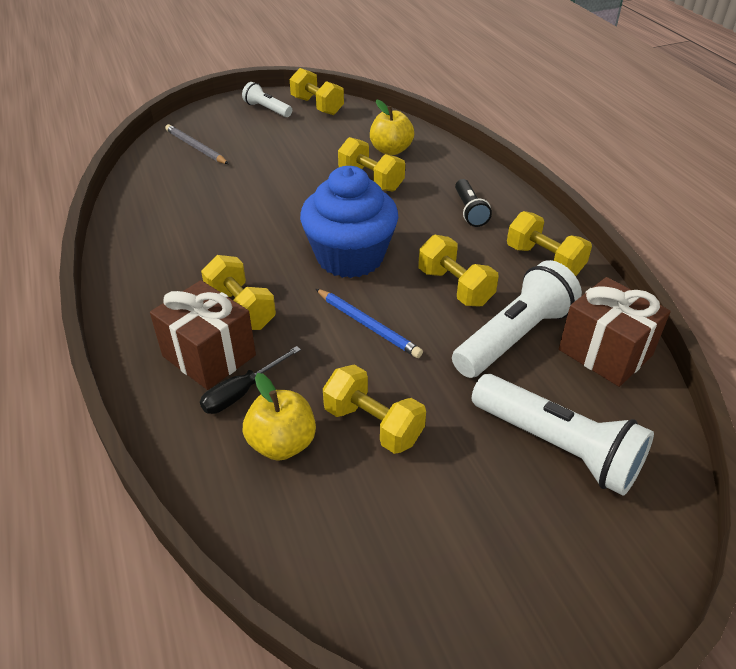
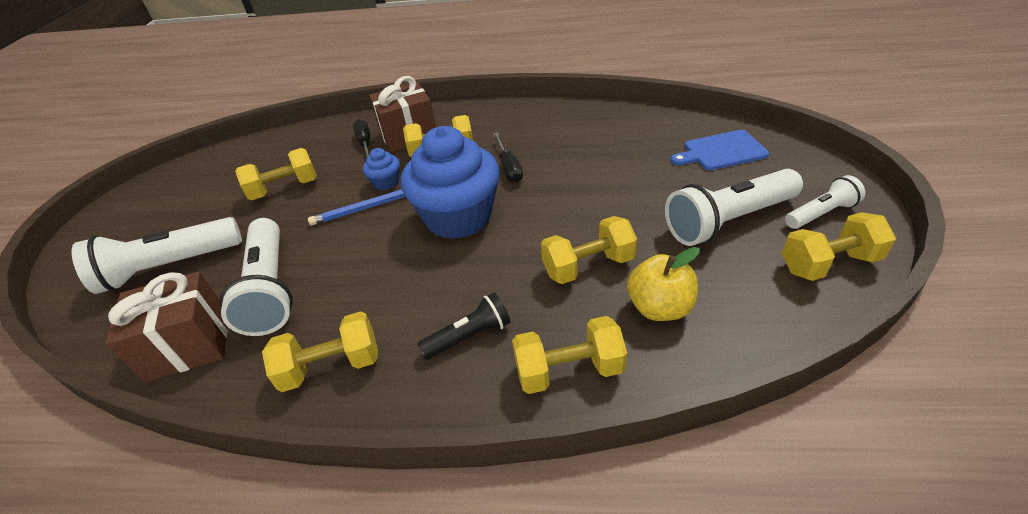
camera: 120 degrees right, 0 degrees up
grey pencil [165,124,229,164] -> blue cutting board [671,130,769,170]
yellow apple [243,373,316,461] -> none
yellow dumbbell [418,235,499,307] -> yellow dumbbell moved to [512,316,627,394]
black flashlight [455,179,492,227] -> black flashlight turned 135 degrees clockwise [417,293,511,360]
none -> blue cupcake [363,148,400,190]
none -> black screwdriver [493,133,523,183]
none -> white flashlight [665,169,803,246]

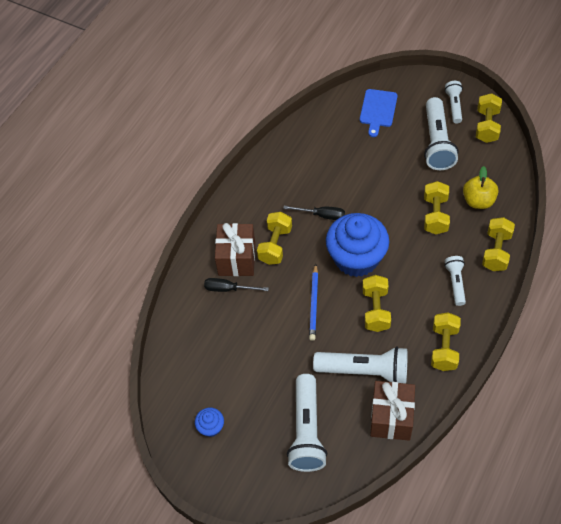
camera: 65 degrees left, 15 degrees up
yellow dumbbell [235,148,317,200] -> yellow dumbbell moved to [362,275,391,332]
blue cupcake [363,148,400,190] -> blue cupcake moved to [195,408,224,437]
black flashlight [417,293,511,360] -> white flashlight [444,256,466,306]

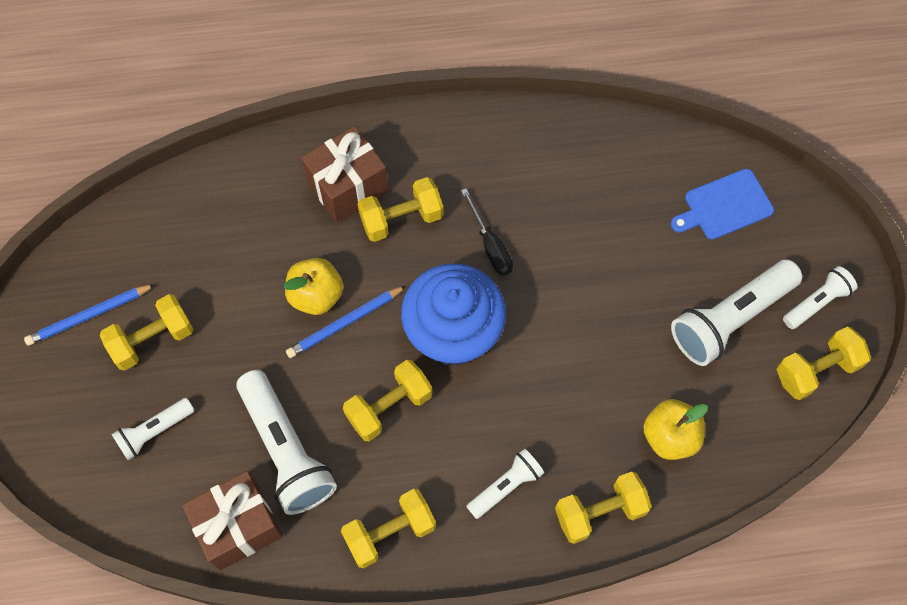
camera: 50 degrees right, 10 degrees up
blue cupcake [195,408,224,437] -> blue pencil [24,284,155,346]
black screwdriver [204,278,269,292] -> none
white flashlight [287,374,327,472] -> white flashlight [111,398,195,460], size x0.56
yellow dumbbell [424,181,450,234] -> yellow dumbbell moved to [100,294,193,370]
none -> yellow apple [284,258,343,315]

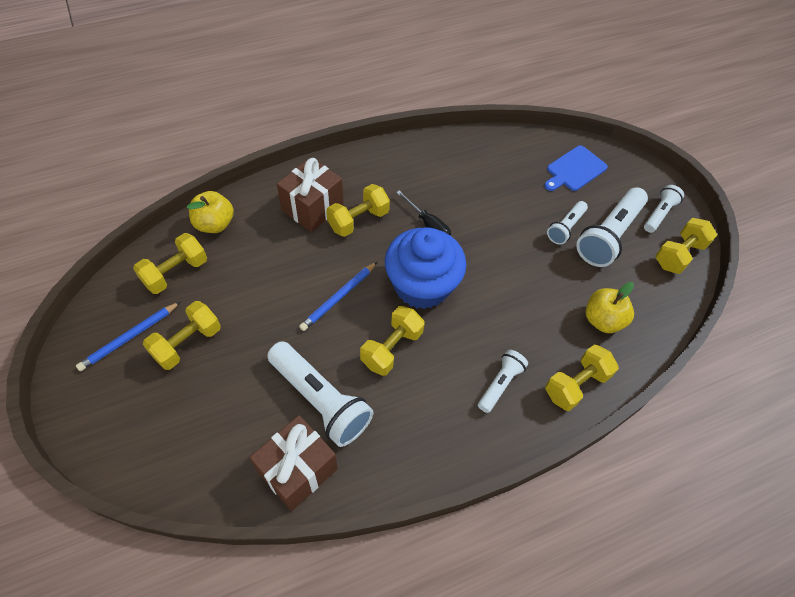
camera: 20 degrees left, 10 degrees down
white flashlight [111,398,195,460] -> white flashlight moved to [547,201,588,244]
yellow apple [284,258,343,315] -> yellow apple moved to [187,191,234,233]
yellow dumbbell [341,489,436,568] -> yellow dumbbell moved to [133,233,207,294]

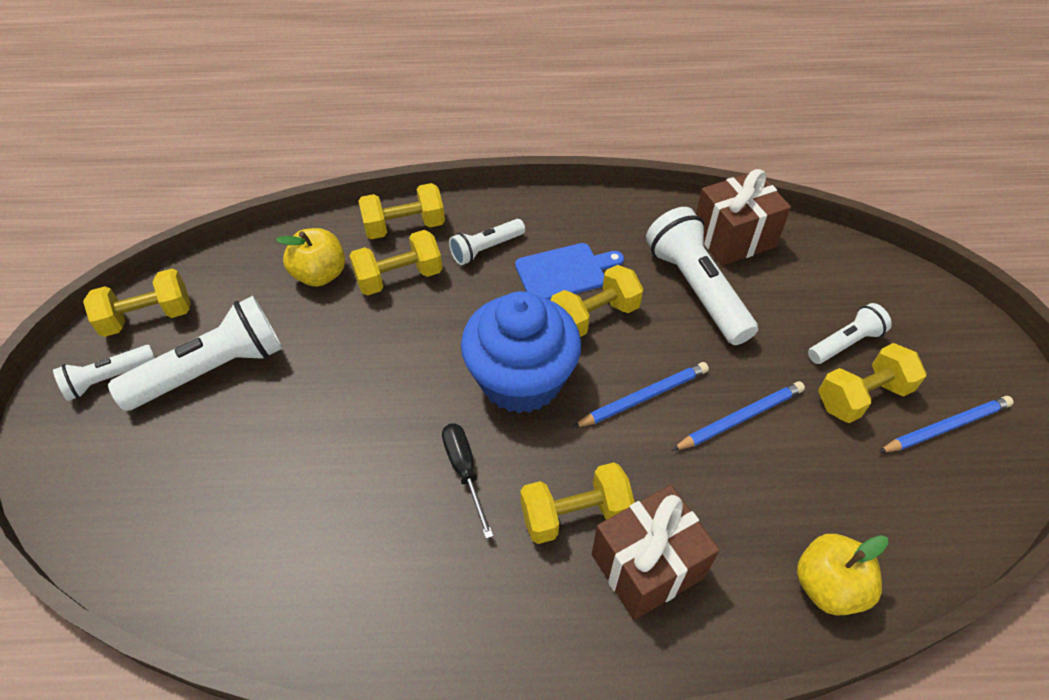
camera: 155 degrees left, 5 degrees down
yellow dumbbell [133,233,207,294] -> yellow dumbbell moved to [349,230,443,296]
blue cutting board [544,145,608,191] -> blue cutting board moved to [515,243,624,300]
white flashlight [547,201,588,244] -> white flashlight moved to [808,303,892,364]
none -> blue pencil [672,381,805,451]

